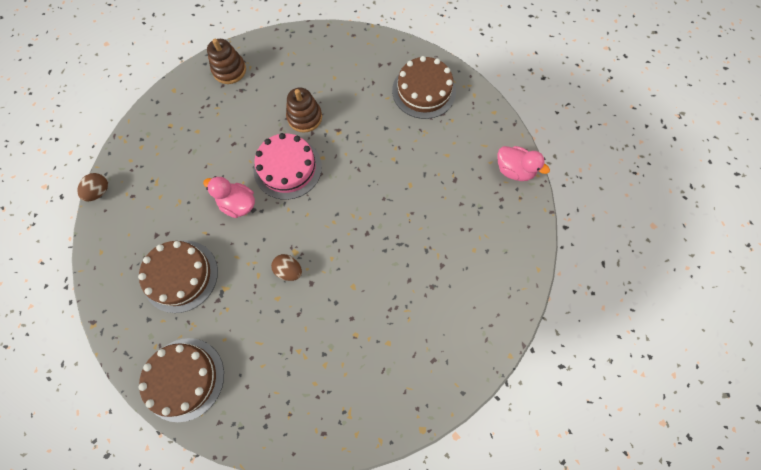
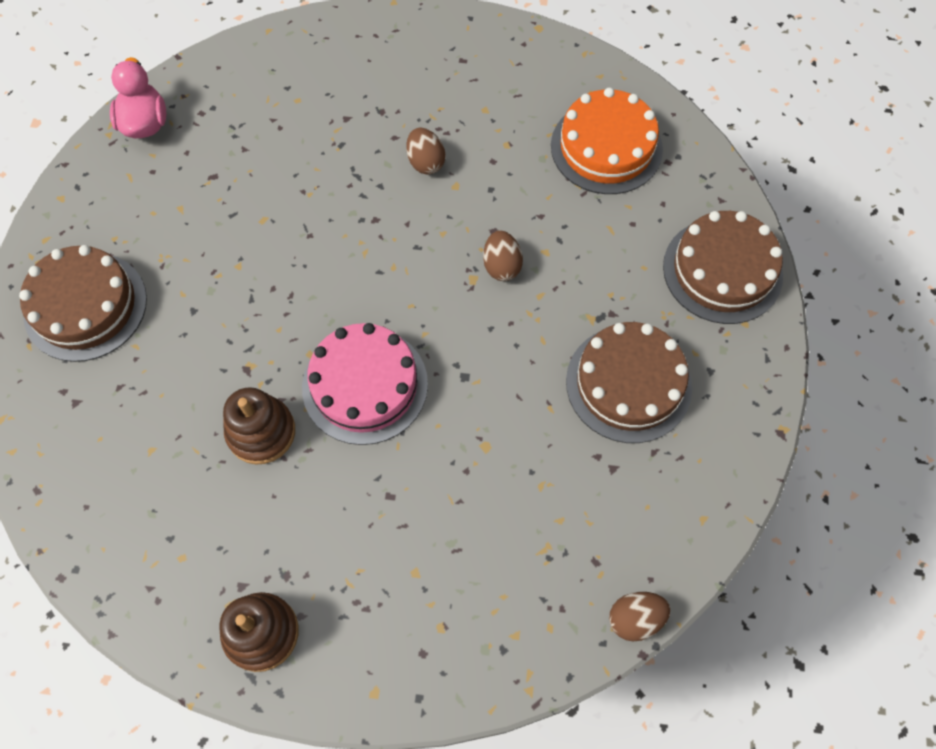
camera: 130 degrees left, 5 degrees down
pink duck [203,176,255,218] -> none
none -> brown egg [406,128,445,175]
none -> orange cake [551,88,663,194]

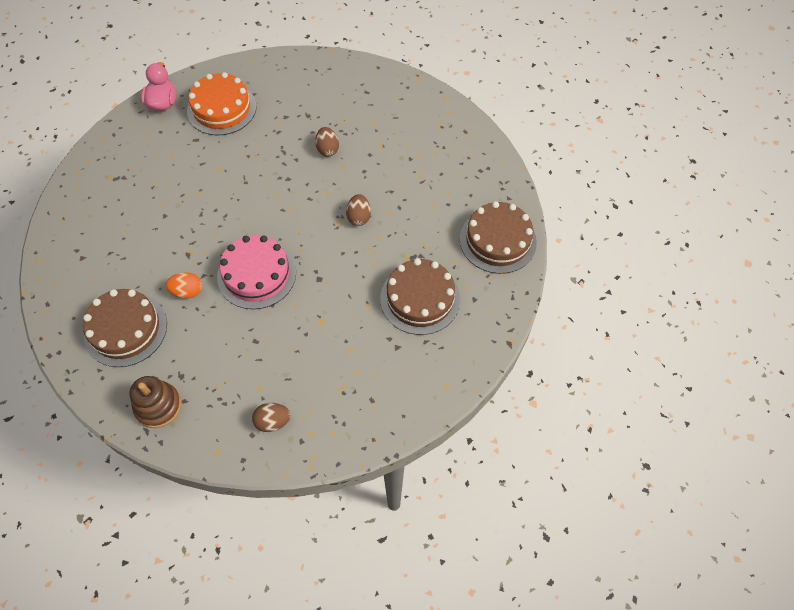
camera: 10 degrees right, 5 degrees down
brown cake [19,245,147,362] -> brown cake moved to [83,289,167,367]
brown stacking toy [223,387,295,464] -> orange egg [165,272,202,299]
orange cake [551,88,663,194] -> orange cake moved to [187,72,257,135]
brown egg [609,592,670,641] -> brown egg moved to [252,403,291,432]

